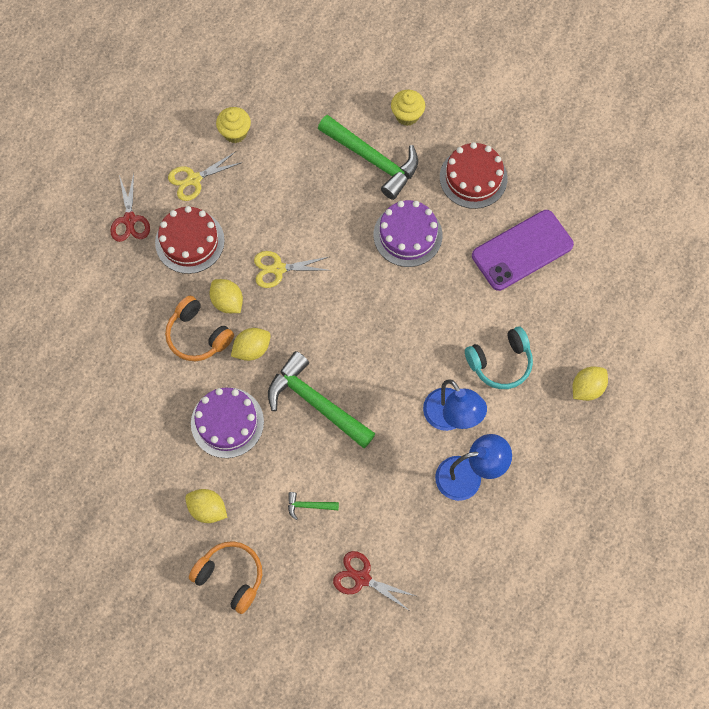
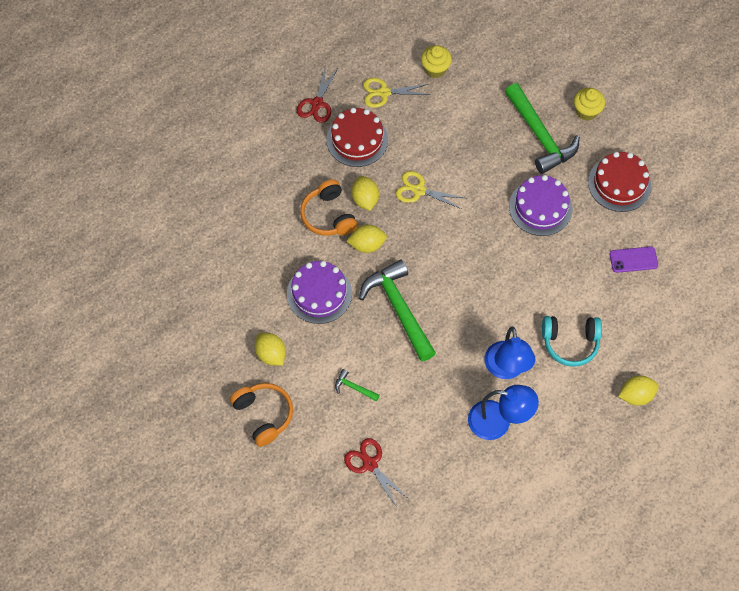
camera: 25 degrees right, 5 degrees down
purple phone [472,210,574,291] -> purple phone [609,246,658,273], size x0.52

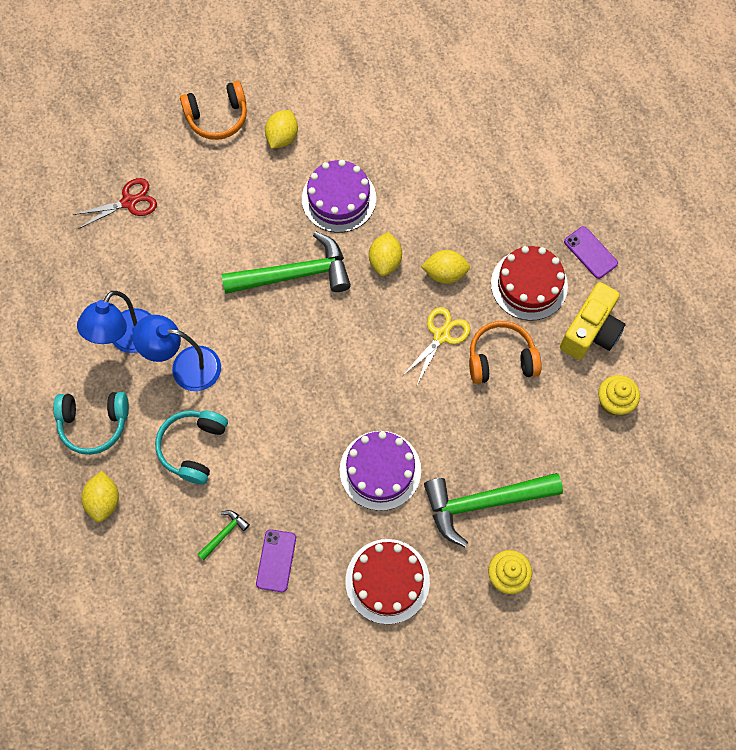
camera: 105 degrees right, 5 degrees up
yellow lemon [255,333,286,366] -> yellow lemon turned 45 degrees counterclockwise [265,110,298,149]
red scissors [297,65,337,123] -> purple phone [564,226,618,279]
orange headphones [300,179,358,236] -> orange headphones moved to [469,321,541,384]
green hammer [335,369,380,401] -> green hammer moved to [197,510,250,561]
yellow scissors [363,78,430,108] -> yellow camera [560,282,625,360]
none -> turquoise headphones [53,392,129,455]

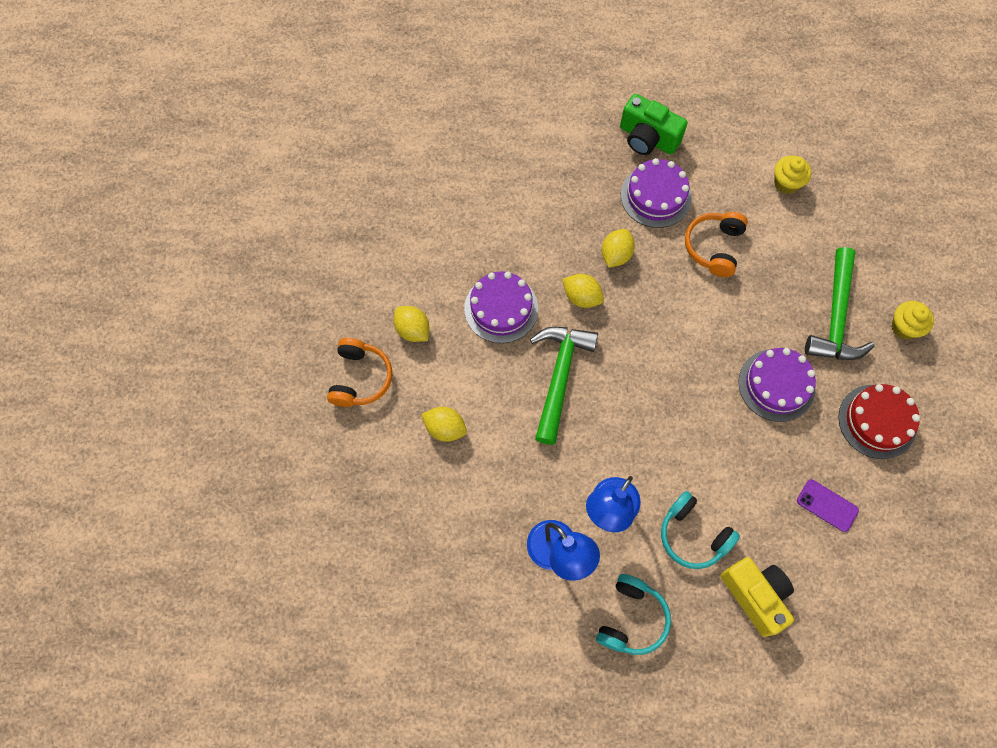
camera: 65 degrees left, 0 degrees up
red scissors [73,178,157,229] -> none
yellow lemon [81,471,119,522] -> yellow lemon moved to [421,407,467,442]
green hammer [197,510,250,561] -> none
yellow scissors [404,307,470,384] -> none
red cake [491,246,568,320] -> purple cake [621,158,692,228]
yellow camera [560,282,625,360] -> yellow camera moved to [721,557,794,637]
purple phone [564,226,618,279] -> green camera [620,94,688,155]

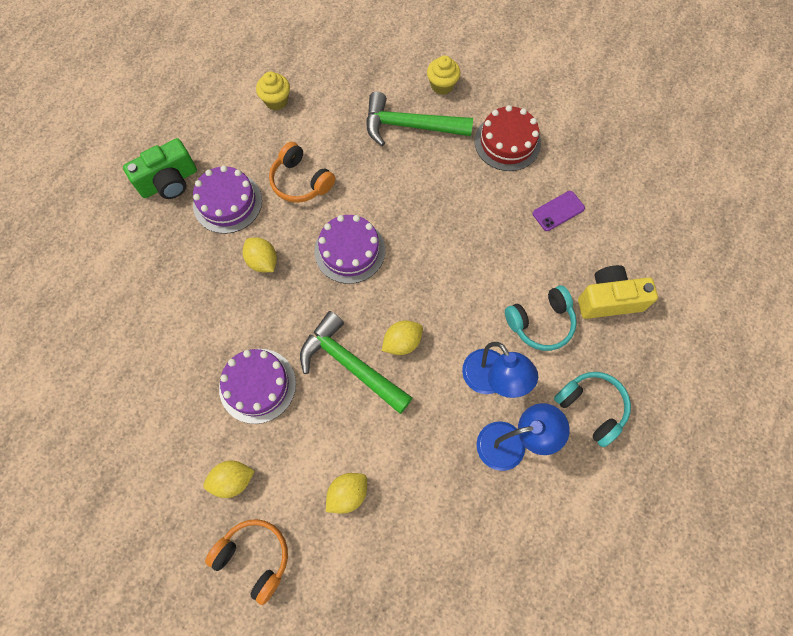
camera: 65 degrees left, 0 degrees up
yellow lemon [562,274,604,308] -> yellow lemon moved to [382,320,423,355]
purple cake [738,348,816,422] -> purple cake moved to [314,215,385,284]
green hammer [805,247,874,360] -> green hammer turned 150 degrees clockwise [366,92,473,146]

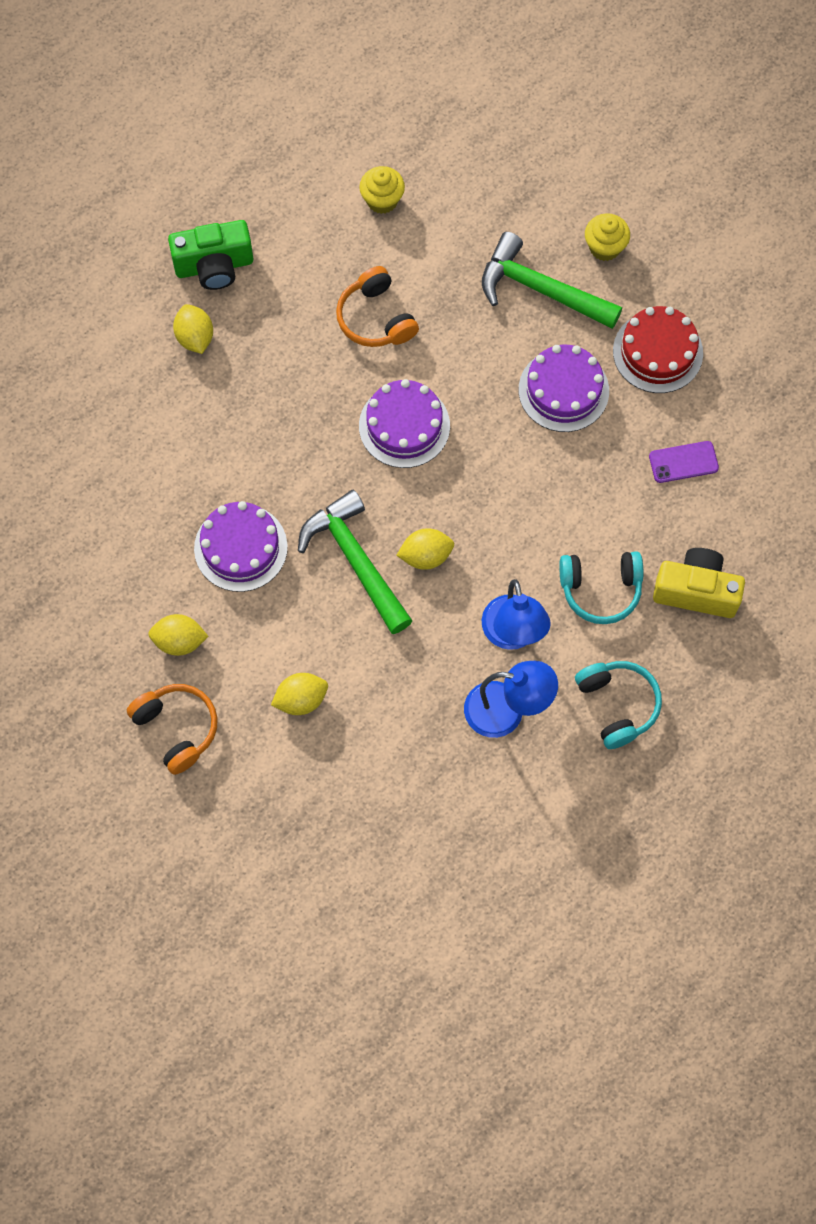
camera: 20 degrees right, 0 degrees up
purple cake [193,165,262,234] -> purple cake moved to [519,345,609,432]
yellow lemon [243,237,277,272] -> yellow lemon moved to [173,304,213,354]

